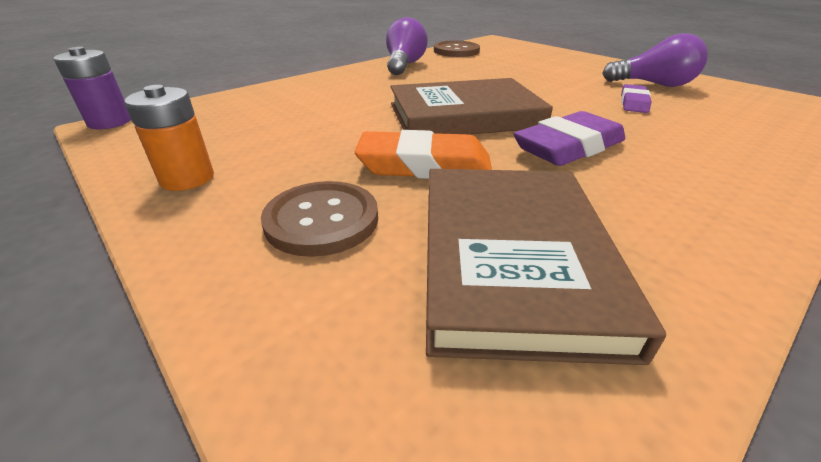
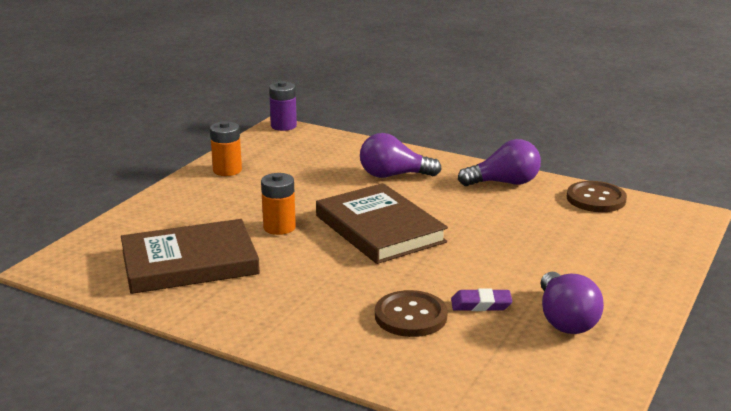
camera: 70 degrees right, 10 degrees down
brown button [261,181,378,257] -> brown button moved to [375,290,448,337]
orange eraser [355,130,492,179] -> orange battery [261,173,296,235]
purple eraser [514,111,625,166] -> none
none -> purple light bulb [360,133,442,178]

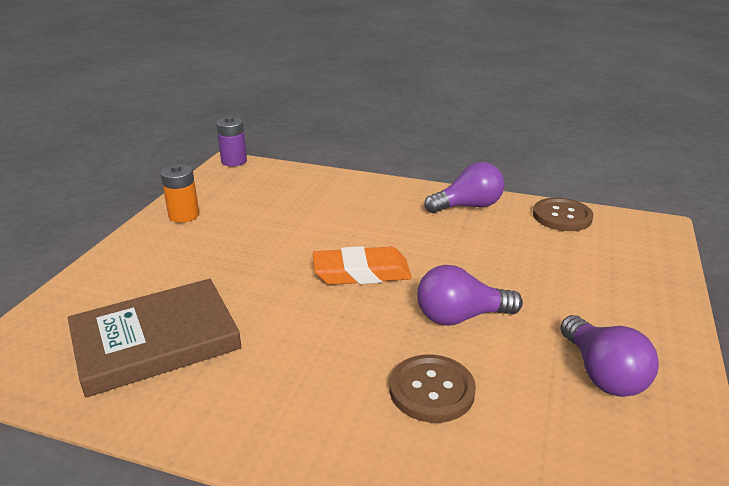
camera: 10 degrees left, 5 degrees up
orange battery [261,173,296,235] -> none
brown book [316,183,448,264] -> orange eraser [313,246,412,285]
purple light bulb [360,133,442,178] -> purple light bulb moved to [417,265,523,326]
purple eraser [451,288,513,311] -> none

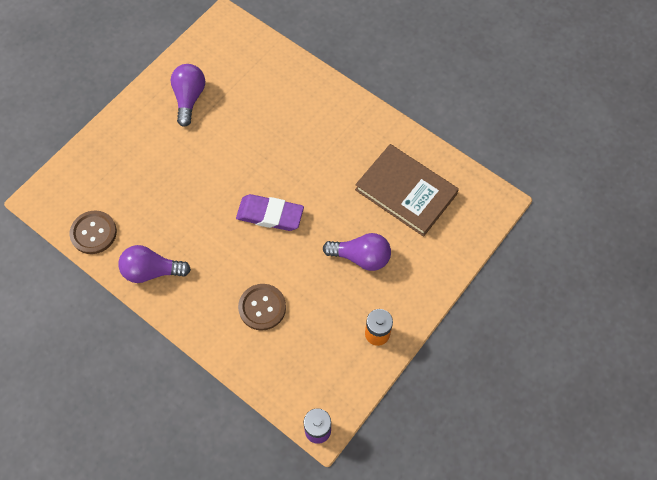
camera: 160 degrees left, 35 degrees up
brown book [68,279,242,397] -> brown book turned 45 degrees clockwise [355,144,459,237]
orange eraser [313,246,412,285] -> purple eraser [236,194,304,231]
brown button [390,355,476,423] -> brown button moved to [238,284,286,330]
purple light bulb [417,265,523,326] -> purple light bulb moved to [323,233,391,271]

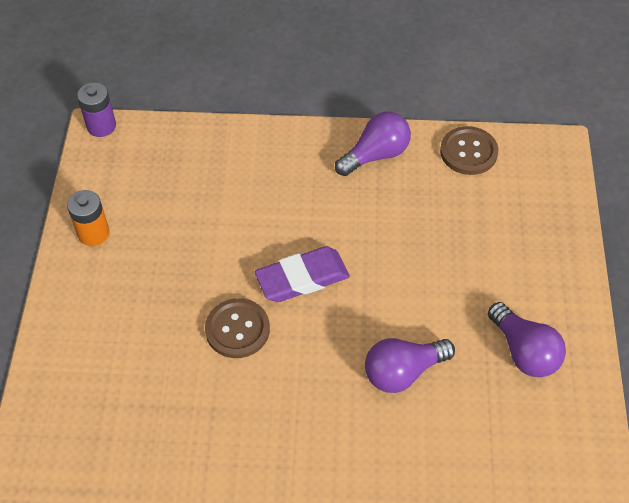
camera: 145 degrees right, 10 degrees down
brown button [238,284,286,330] -> brown button moved to [205,298,270,358]
purple light bulb [323,233,391,271] -> purple light bulb moved to [365,338,455,393]
brown book [355,144,459,237] -> none

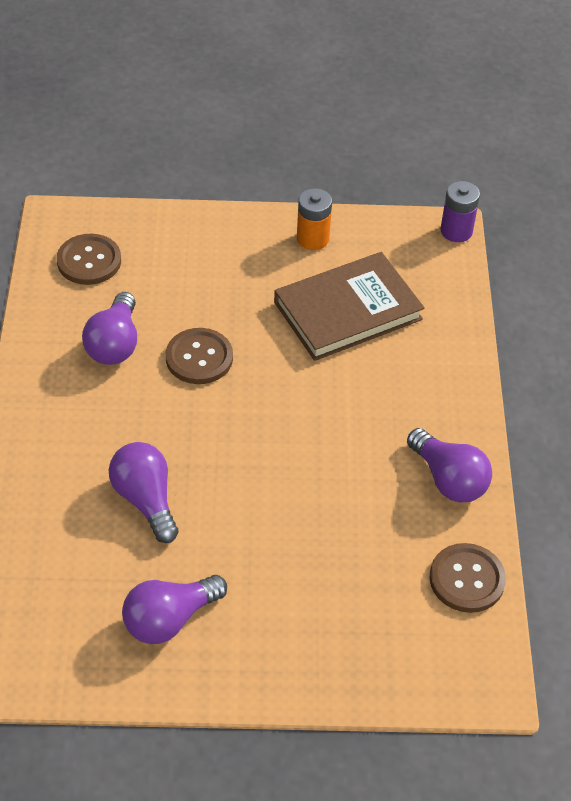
camera: 85 degrees right, 5 degrees down
purple eraser [255,246,350,302] -> none
none -> brown button [57,234,121,285]
none -> purple light bulb [82,292,137,365]
none -> brown book [274,252,425,361]

